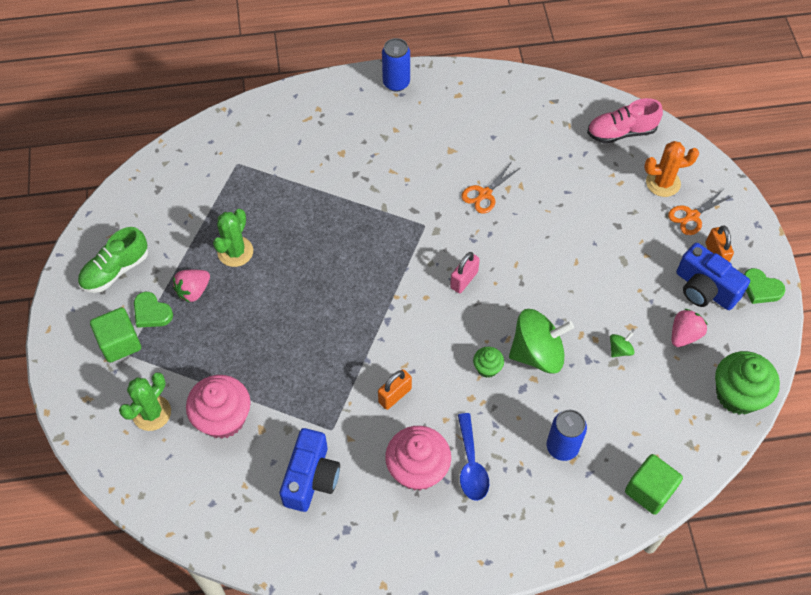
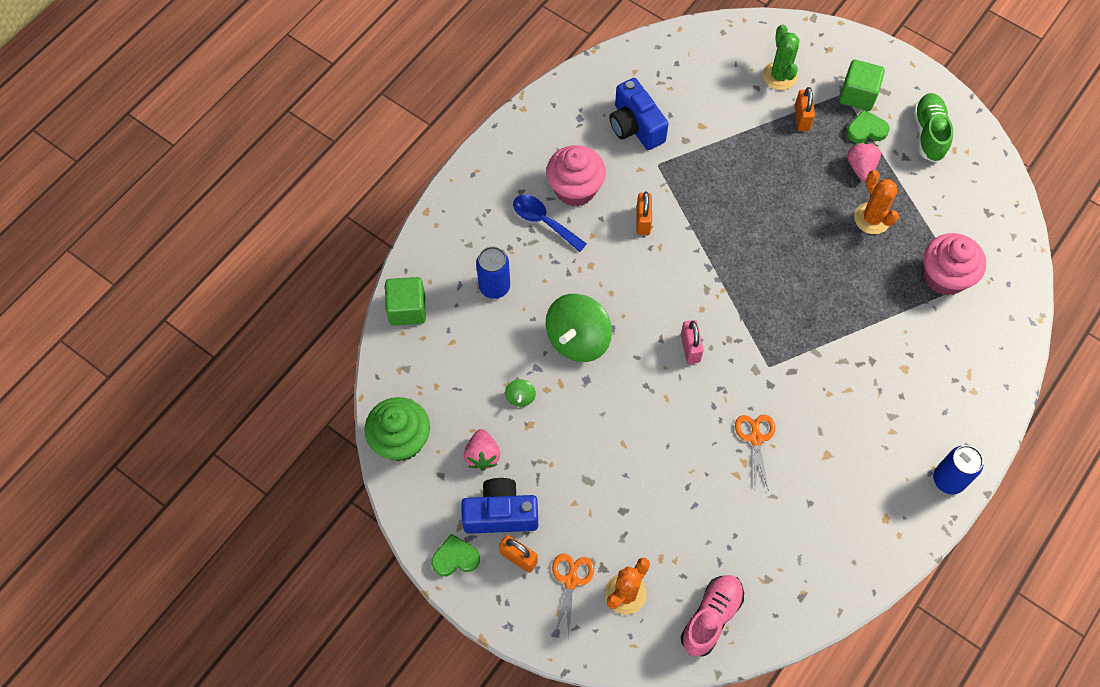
camera: 135 degrees right, 5 degrees up
pink cupcake [186,375,251,439] -> pink cupcake moved to [924,233,986,296]
green cactus [213,209,253,267] -> orange cactus [854,170,899,234]
green cupcake [473,347,504,378] -> none
none -> orange padlock [795,87,815,131]

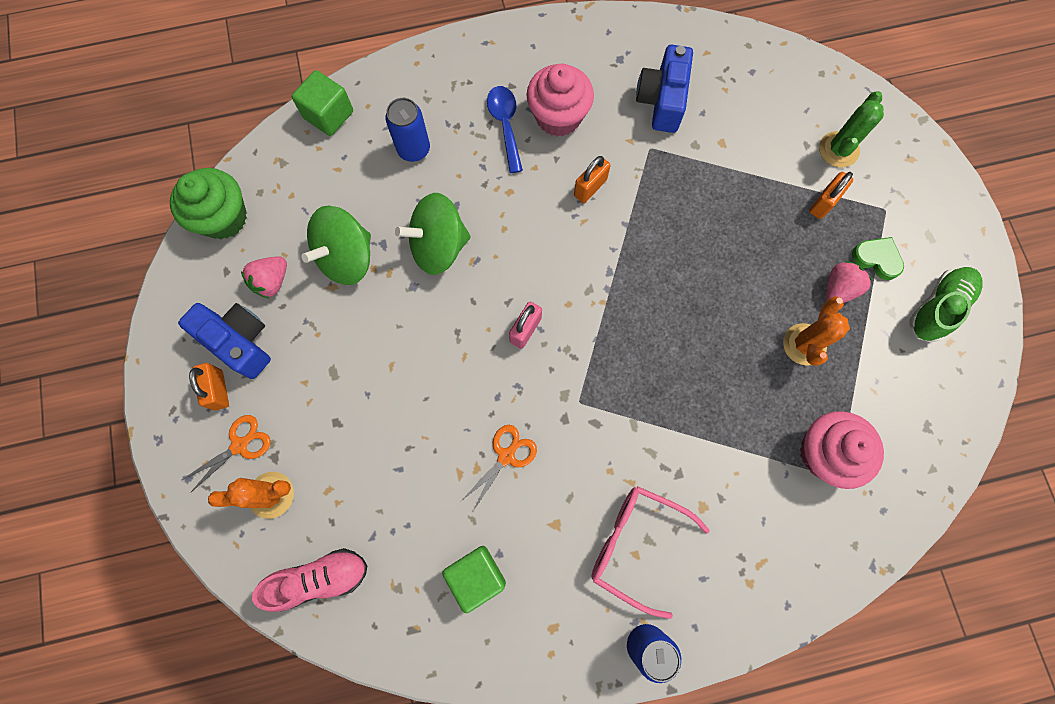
camera: 40 degrees right, 10 degrees up
green heart [431,534,480,576] -> none
green spinning top [505,379,536,407] -> green spinning top [301,206,371,285], size x2.36
green cube [839,60,885,111] -> green cube moved to [442,546,506,613]
none -> pink glasses [591,487,710,619]

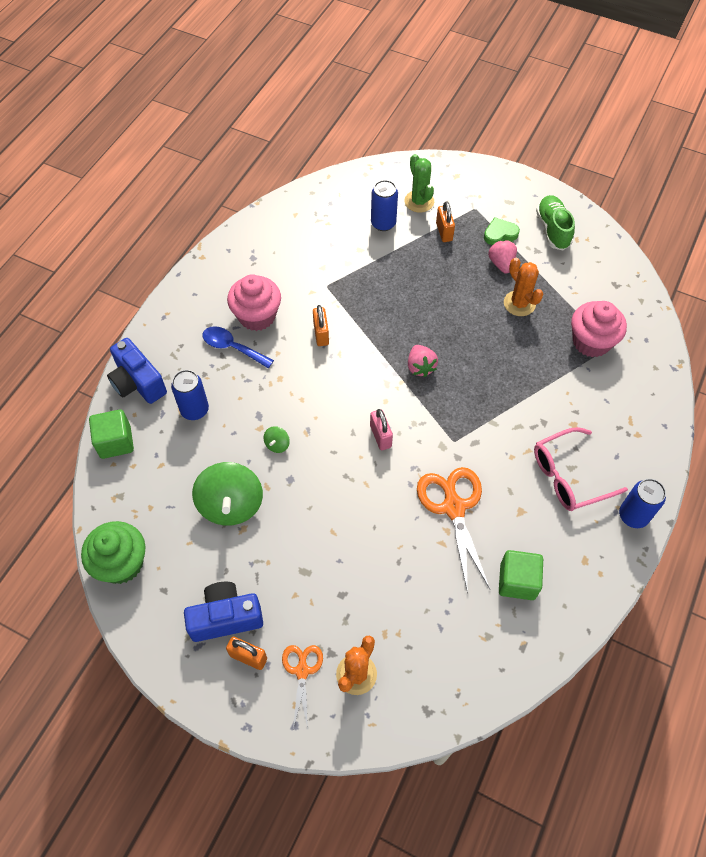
camera: 50 degrees left, 15 degrees down
pink strawberry [241,256,287,298] -> pink strawberry moved to [408,345,438,377]
pink shoe [252,548,367,612] -> none
green spinning top [395,193,471,275] -> green spinning top [264,426,290,453], size x0.42
orange scissors [460,425,537,511] -> orange scissors [417,467,490,593], size x1.75
blue camera [636,45,693,133] -> blue camera moved to [107,338,167,404]
none -> blue can [371,180,398,231]

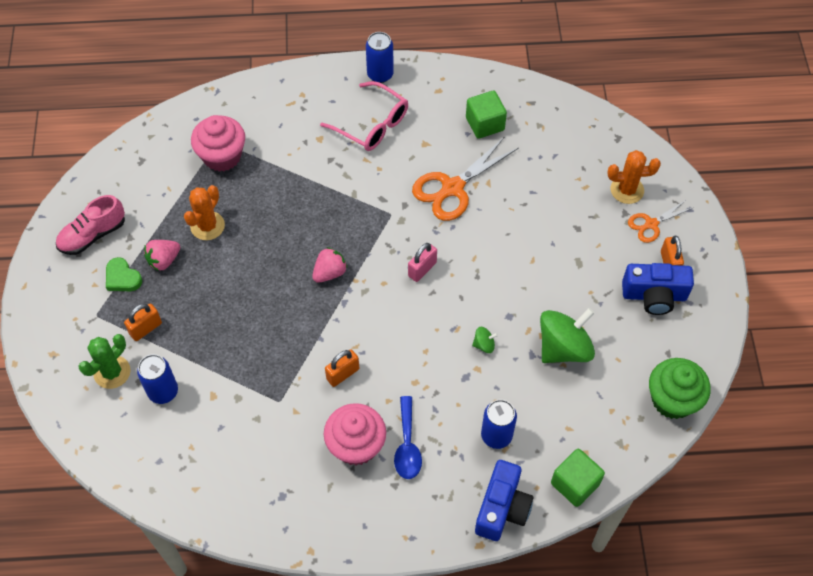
camera: 120 degrees left, 0 degrees up
blue camera [184,582,263,642] -> blue camera turned 45 degrees counterclockwise [622,263,694,315]
green shoe [536,195,575,250] -> pink shoe [56,195,125,255]

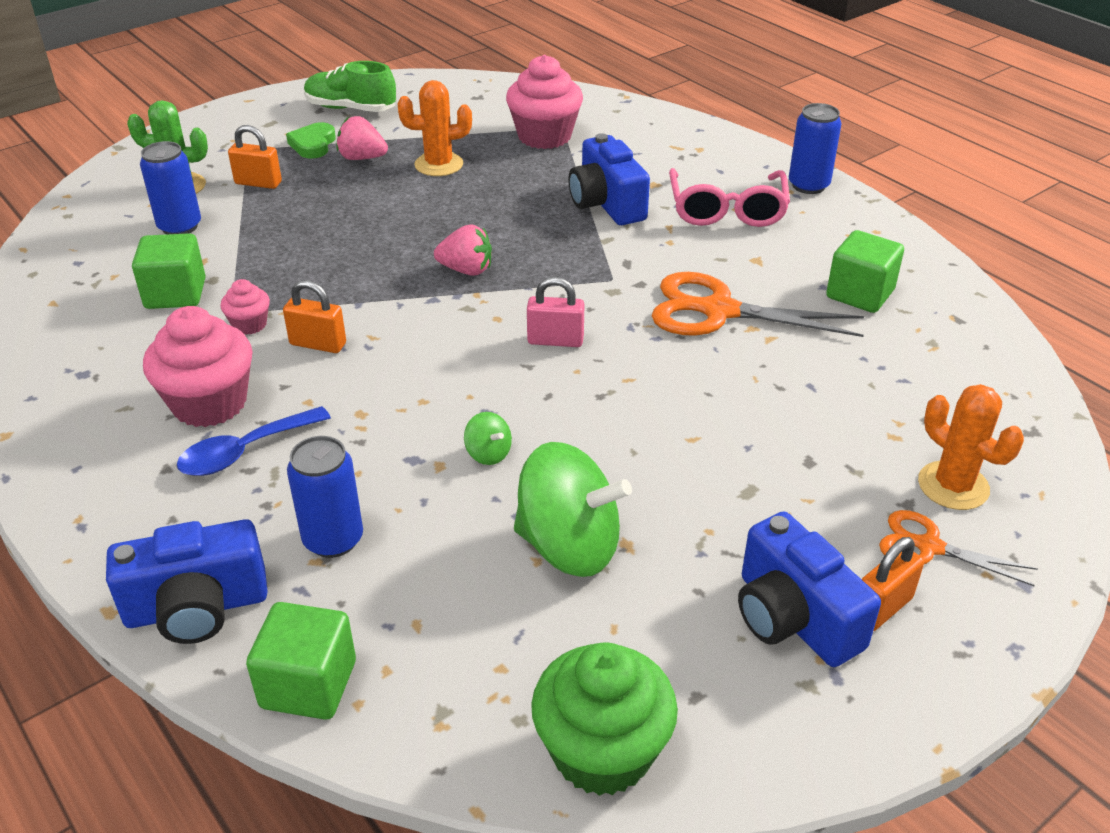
camera: 55 degrees right, 20 degrees down
pink shoe [56,195,125,255] -> green shoe [304,61,396,112]
none -> green cube [132,233,206,309]
none -> pink cupcake [220,279,270,335]
none -> blue camera [568,133,650,225]

